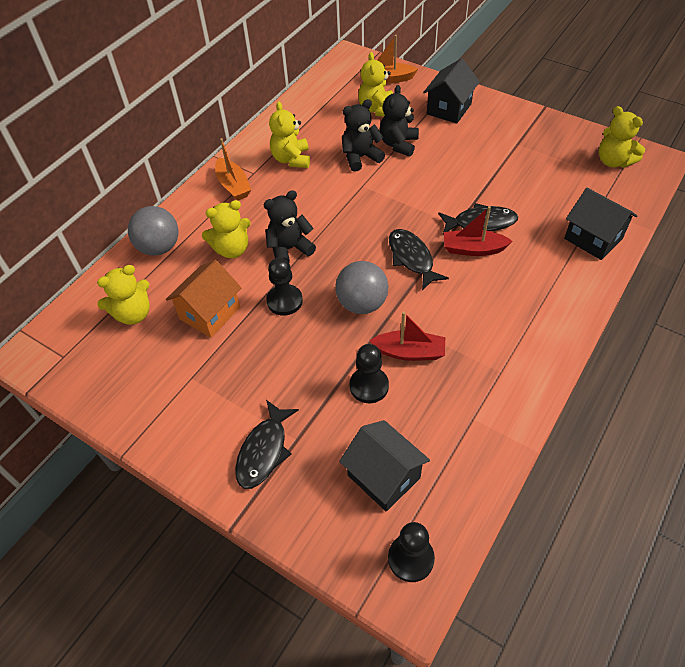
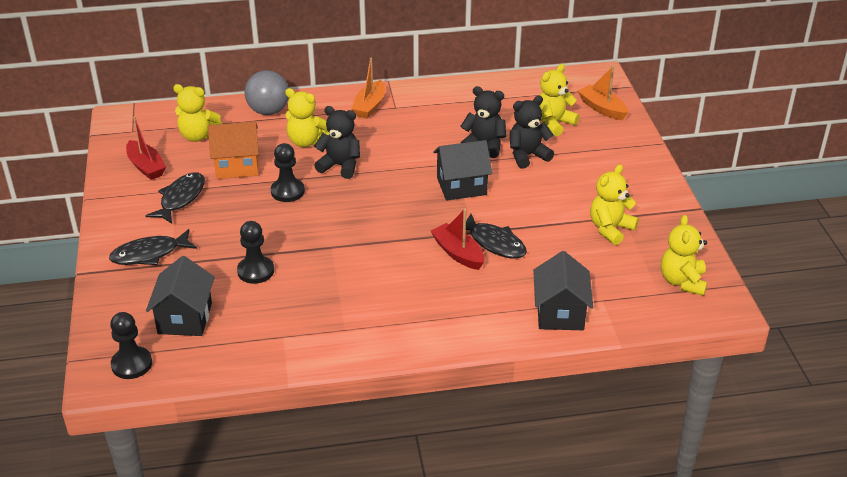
camera: 45 degrees right, 15 degrees down
yellow teddy bear [269,102,310,168] -> yellow teddy bear moved to [590,164,639,245]
grey ball [335,261,389,314] -> none
red boat [370,311,445,361] -> red boat moved to [126,116,166,180]
black fish [389,229,449,290] -> black fish moved to [145,172,205,224]
black house [423,58,480,124] -> black house moved to [433,140,492,201]

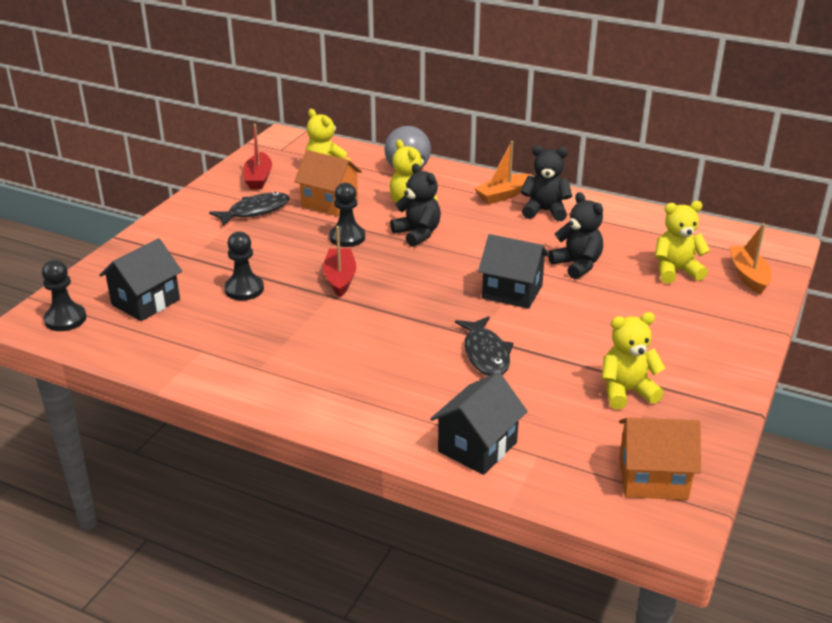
camera: 35 degrees right, 5 degrees down
black fish [109,229,197,265] -> none
red boat [431,209,484,270] -> red boat moved to [323,226,356,297]
black teddy bear [510,96,554,169] -> black teddy bear moved to [520,145,572,221]
yellow teddy bear [661,215,707,296] -> orange house [619,417,701,500]

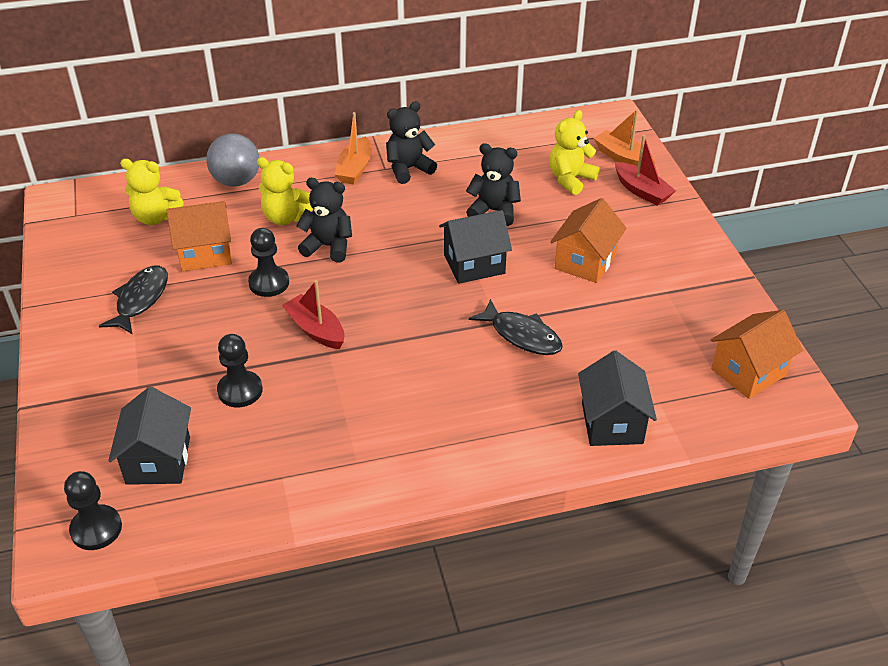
camera: 40 degrees left, 10 degrees up
red boat [243,124,272,189] -> red boat moved to [615,135,676,206]
yellow teddy bear [602,312,666,409] -> none
none -> orange house [550,198,627,283]

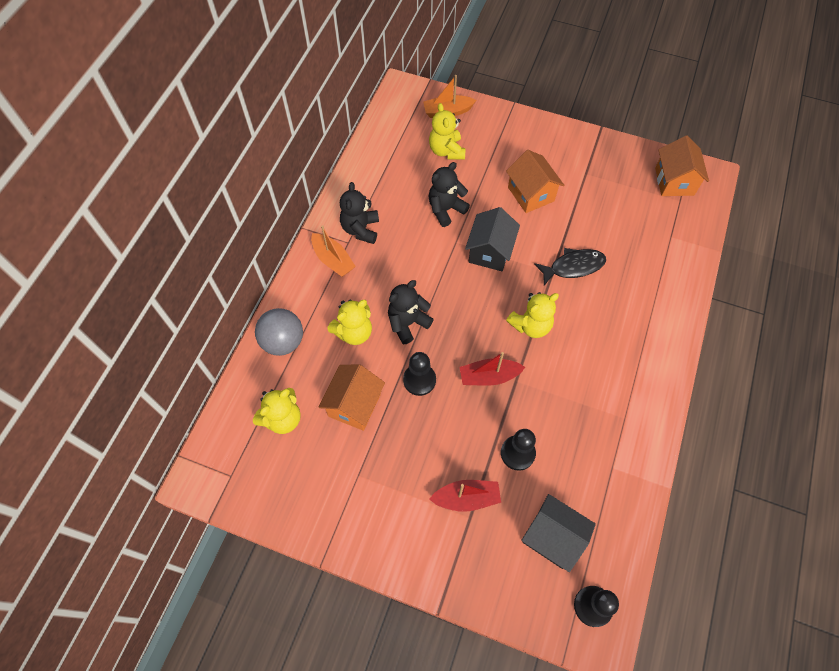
camera: 55 degrees left, 20 degrees up
black fish [99,266,168,335] -> none
black house [578,351,657,446] -> none
red boat [615,135,676,206] -> red boat moved to [429,480,501,512]
none -> yellow teddy bear [506,292,559,338]

